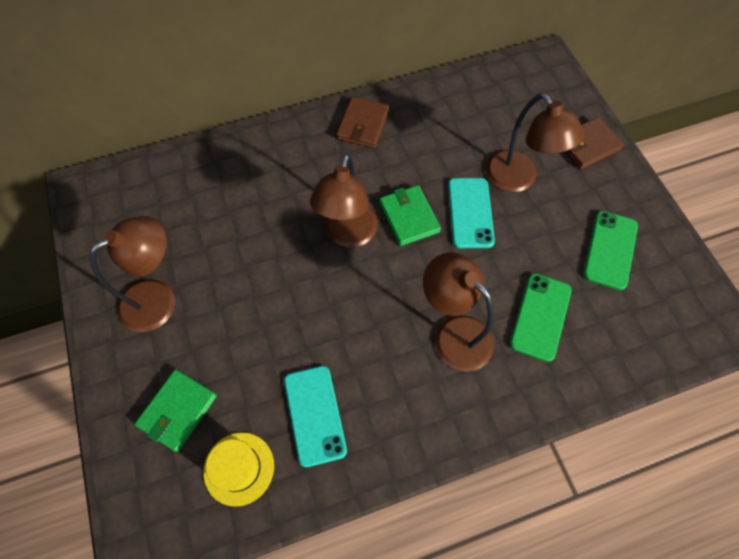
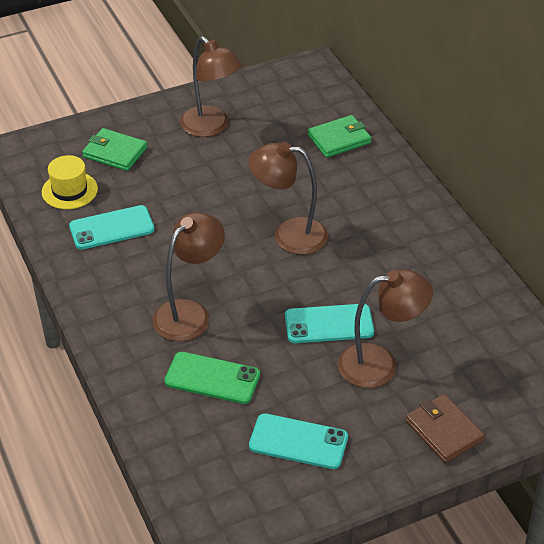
camera: 85 degrees right, 20 degrees down
brown wallet [337,97,389,148] -> none
green wallet [379,185,441,246] -> green wallet moved to [308,115,371,158]
brown lamp [486,93,585,192] -> brown lamp turned 150 degrees counterclockwise [338,269,433,388]
green phone [583,211,638,290] -> turquoise phone [249,413,348,469]

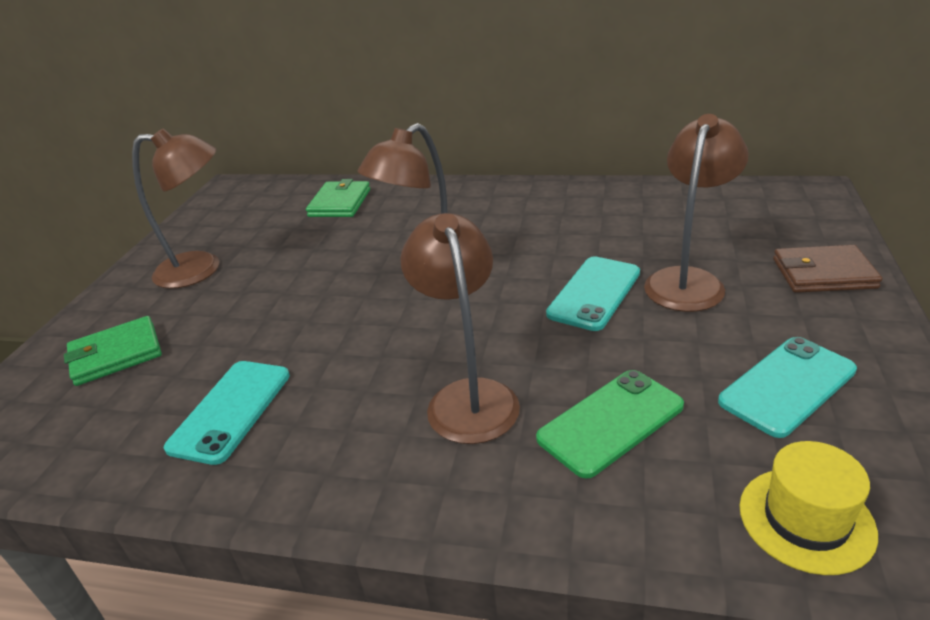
camera: 50 degrees left, 10 degrees down
yellow hat [42,155,98,209] -> yellow hat moved to [739,441,878,575]

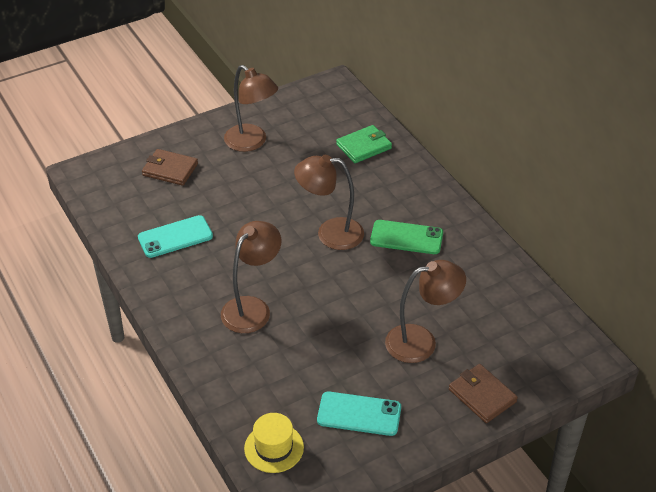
camera: 45 degrees right, 10 degrees up
green wallet [64,316,162,386] -> brown wallet [142,149,198,186]
green phone [536,370,684,478] -> green phone moved to [370,220,443,254]
turquoise phone [546,256,640,331] -> none

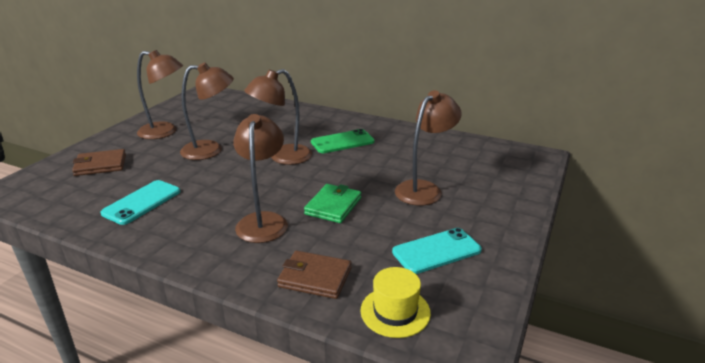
camera: 35 degrees left, 15 degrees down
green wallet [336,125,392,163] -> green wallet moved to [304,184,361,223]
brown wallet [449,364,518,423] -> brown wallet moved to [277,251,352,299]
none -> brown lamp [180,63,234,160]

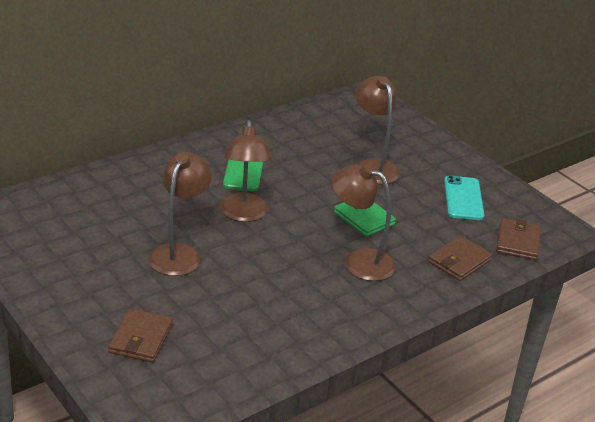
camera: 65 degrees left, 5 degrees up
turquoise phone [101,180,180,225] -> none
brown lamp [137,50,183,139] -> none
yellow hat [360,267,431,338] -> brown wallet [496,218,541,260]

